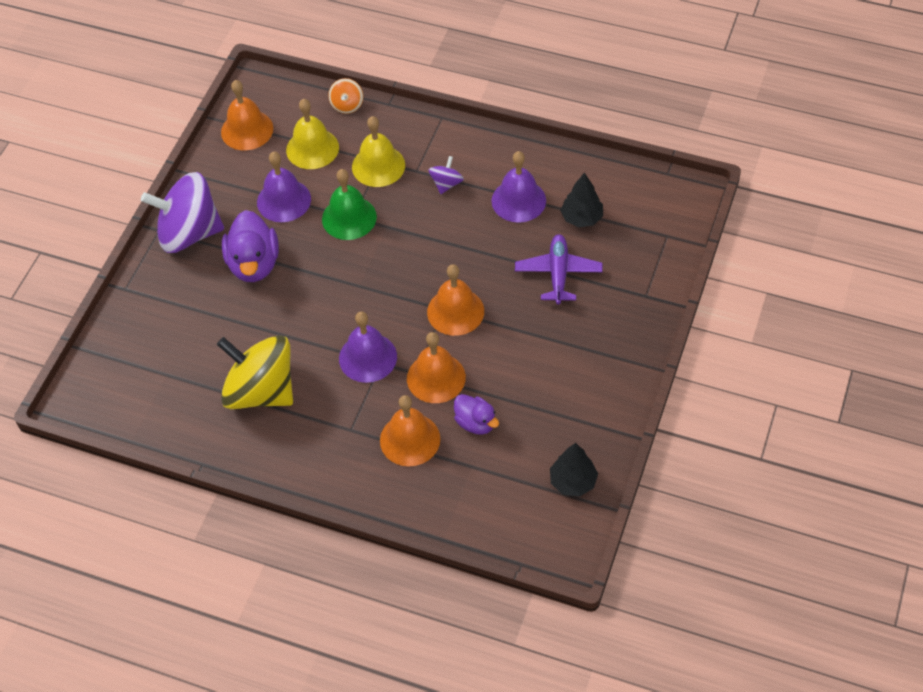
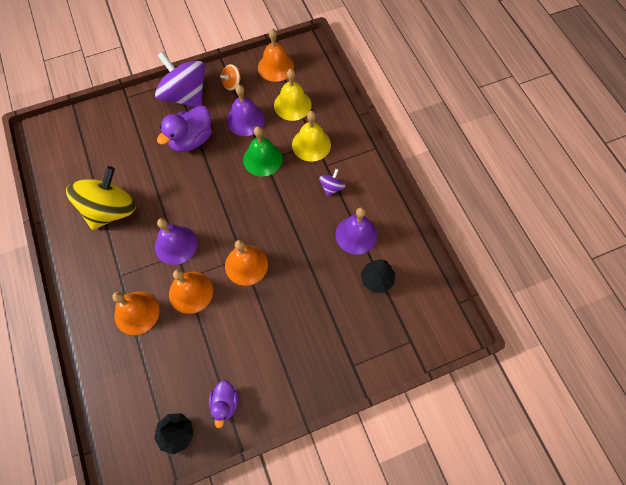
camera: 45 degrees right, 10 degrees up
yellow spinning top [217,335,293,409] -> yellow spinning top turned 45 degrees clockwise [66,166,136,230]
orange spinning top [328,78,363,114] -> orange spinning top moved to [220,64,241,91]
purple spinning top [429,156,464,194] -> purple spinning top turned 45 degrees counterclockwise [319,169,345,196]
purple duck [454,394,499,435] -> purple duck moved to [209,380,238,428]
purple plane [515,234,603,305] -> none

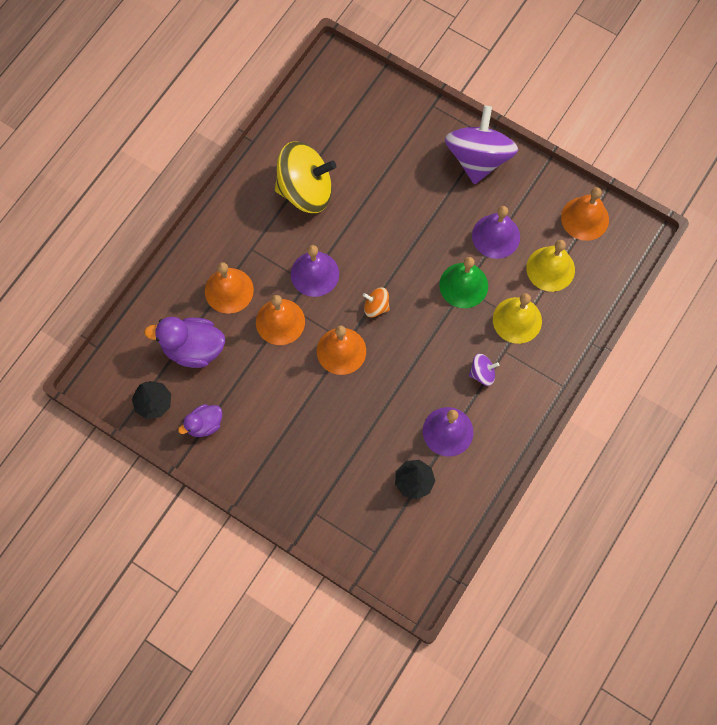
camera: 55 degrees right, 5 degrees up
purple duck [157,105,212,152] -> purple duck moved to [144,317,225,368]
orange spinning top [220,64,241,91] -> orange spinning top moved to [363,287,390,317]

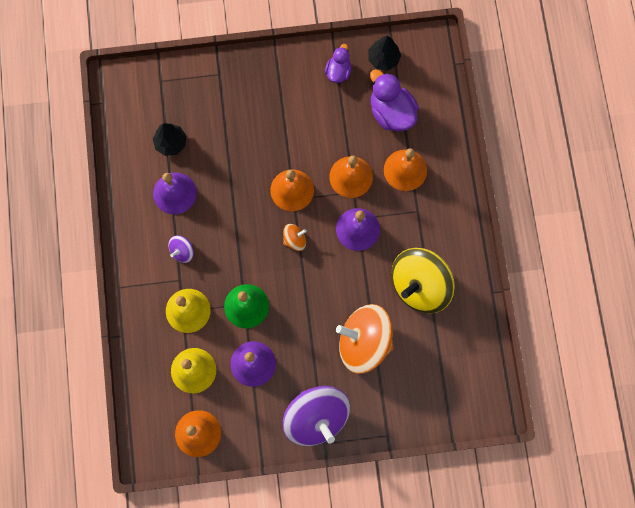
camera: 140 degrees right, 5 degrees up
purple duck [144,317,225,368] -> purple duck turned 90 degrees counterclockwise [370,69,419,131]
none -> orange spinning top [336,304,393,374]

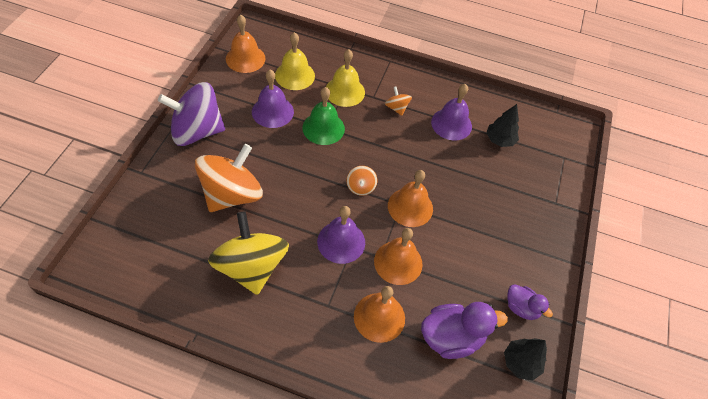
camera: 110 degrees right, 20 degrees down
purple spinning top [168,235,194,263] -> orange spinning top [385,86,412,116]

